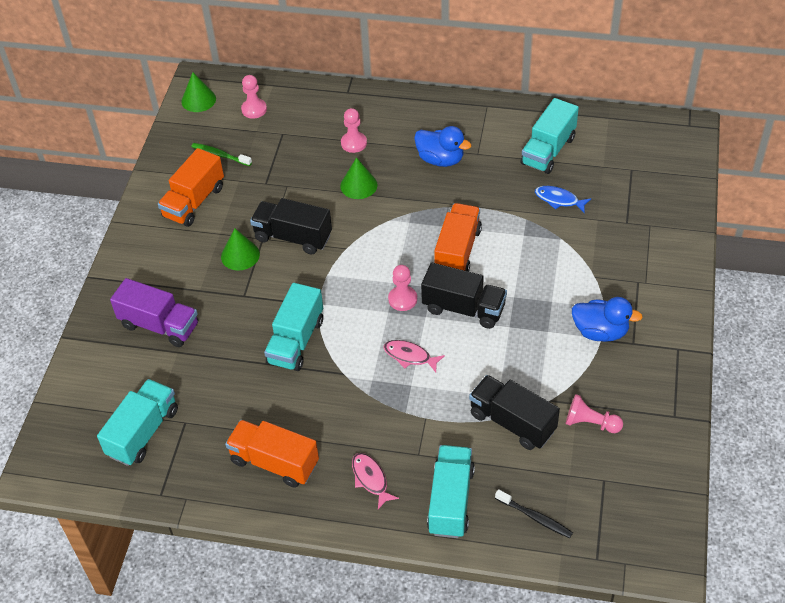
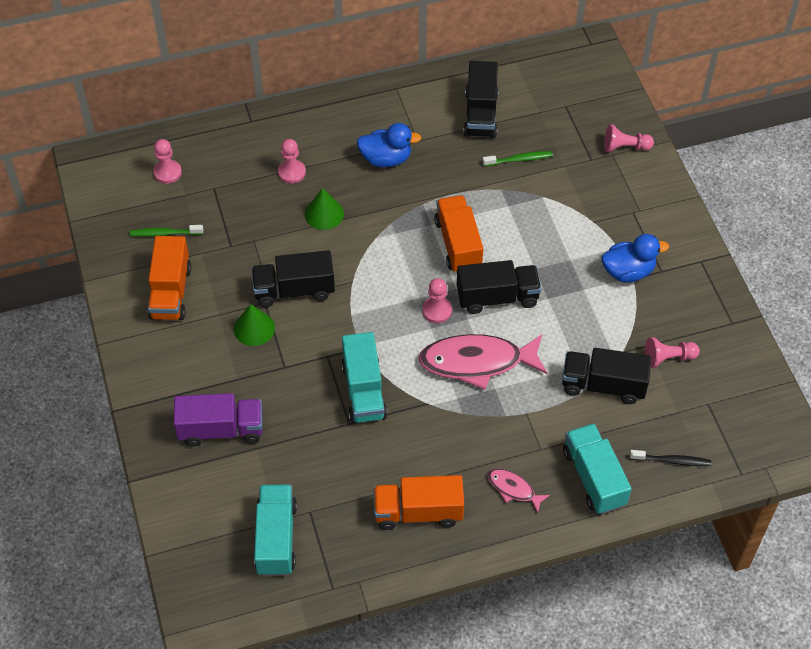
camera: 30 degrees left, 5 degrees up
green cone [181,72,216,112] -> none
pink fish [383,340,445,372] -> pink fish [418,334,547,390], size x2.05
turquoise truck [520,98,579,174] -> black truck [463,61,499,138]
blue fish [535,186,591,213] -> green toothbrush [483,151,553,166]
none -> pink pawn [604,124,654,152]

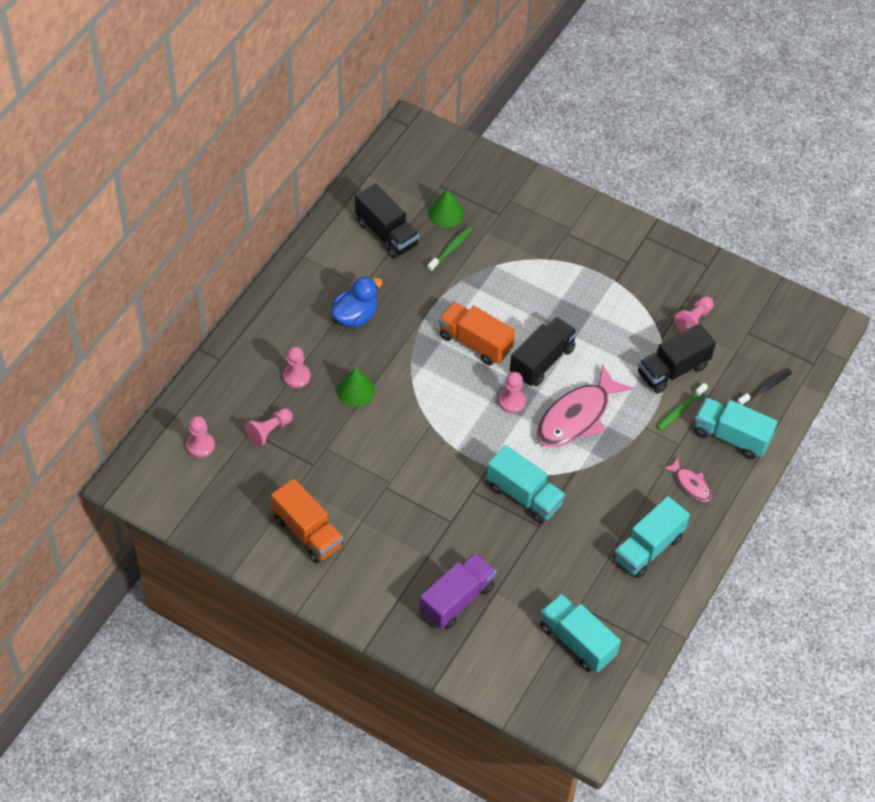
camera: 45 degrees left, 0 degrees up
green toothbrush [130,225,203,237] -> green toothbrush moved to [656,383,708,430]
green cone [234,304,275,346] -> green cone moved to [429,189,464,227]
black truck [251,250,335,307] -> none
orange truck [374,475,464,530] -> turquoise truck [613,496,690,578]
pink fish [487,469,550,513] -> pink fish turned 120 degrees counterclockwise [663,457,712,502]
blue duck [602,234,669,283] -> none
pink pawn [604,124,654,152] -> pink pawn moved to [245,408,293,447]

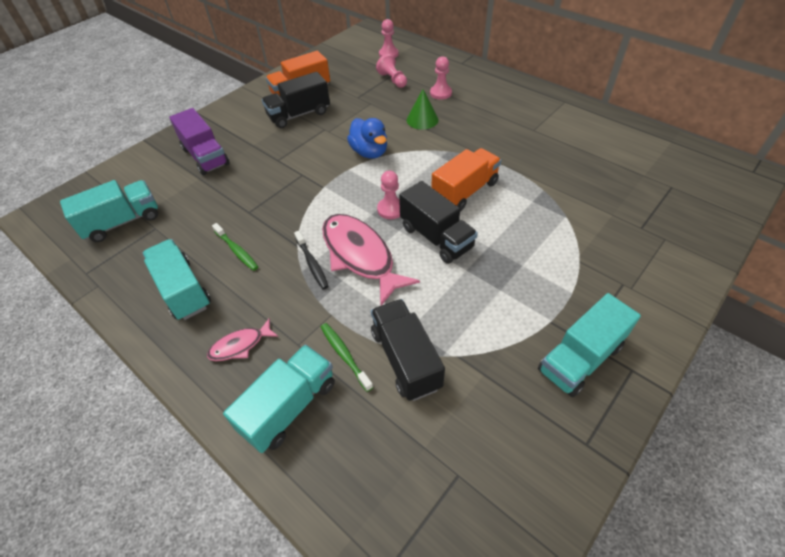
camera: 105 degrees right, 5 degrees down
blue duck [331,276,383,327] -> blue duck moved to [347,118,387,159]
black truck [355,183,419,259] -> black truck moved to [262,72,330,128]
green toothbrush [427,227,472,272] -> green toothbrush moved to [212,223,258,271]
green cone [429,189,464,227] -> none
turquoise truck [486,445,565,524] -> turquoise truck moved to [538,293,641,397]
pink pawn [674,296,714,332] -> none
black toothbrush [737,369,792,405] -> black toothbrush moved to [294,231,329,289]

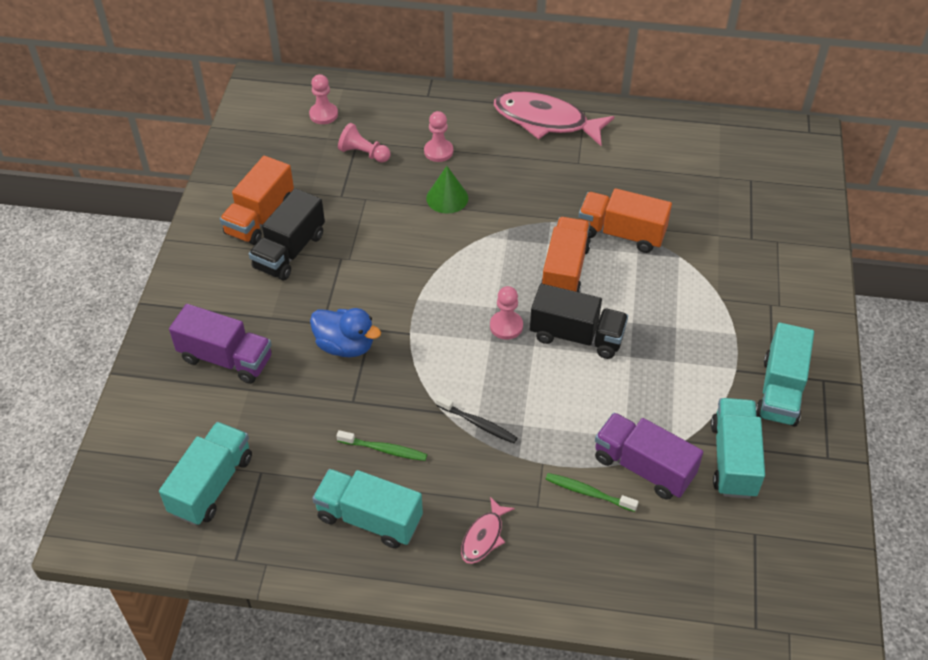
camera: 35 degrees left, 0 degrees up
turquoise truck [223,344,335,453] -> turquoise truck moved to [711,398,765,499]
pink fish [322,214,420,306] -> pink fish moved to [494,91,615,146]
blue duck [347,118,387,159] -> blue duck moved to [310,308,381,357]
black truck [371,299,445,401] -> purple truck [595,413,703,500]
none -> orange truck [579,188,672,253]

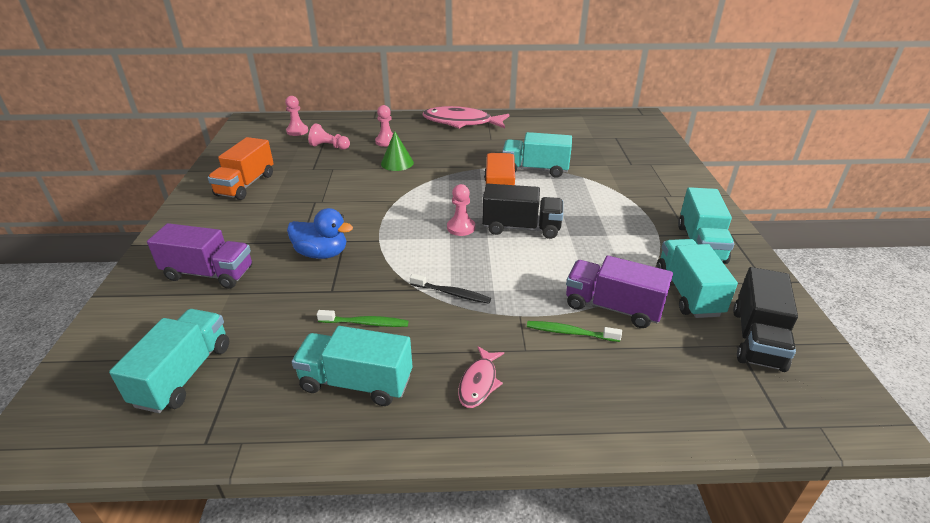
camera: 10 degrees left, 15 degrees down
black truck [249,188,325,281] -> black truck moved to [733,267,798,372]
orange truck [579,188,672,253] -> turquoise truck [502,132,572,178]

